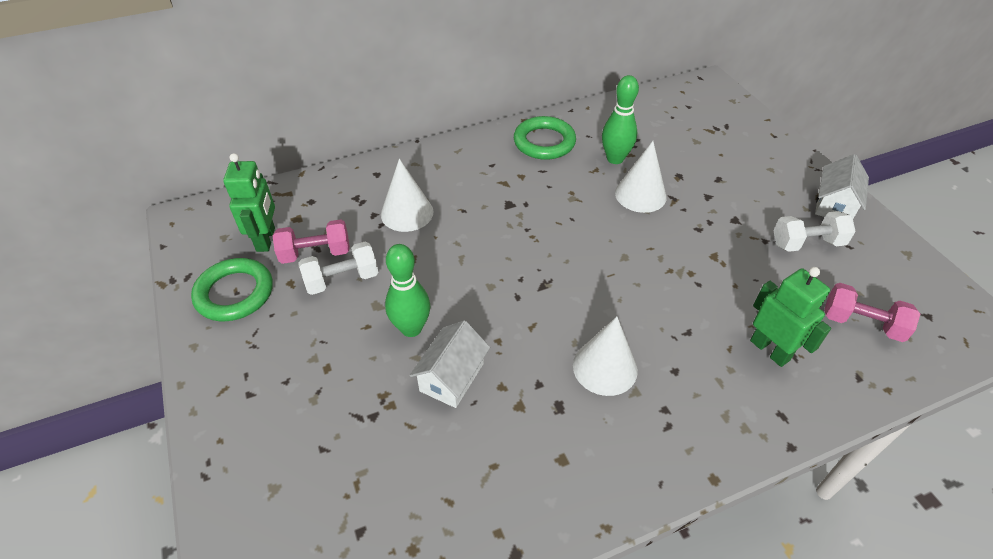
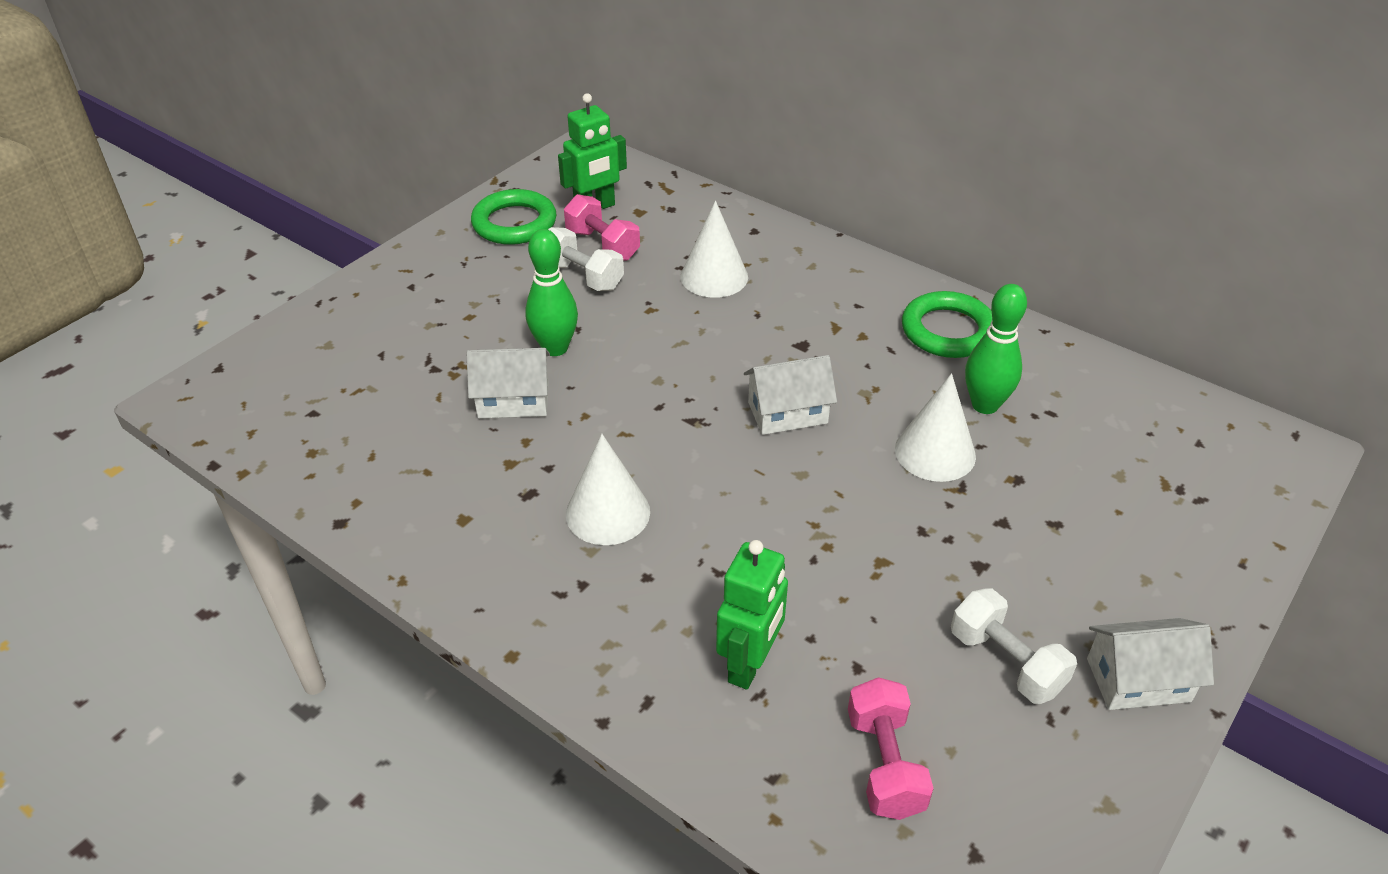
camera: 60 degrees right, 5 degrees down
none -> white house [744,355,837,435]

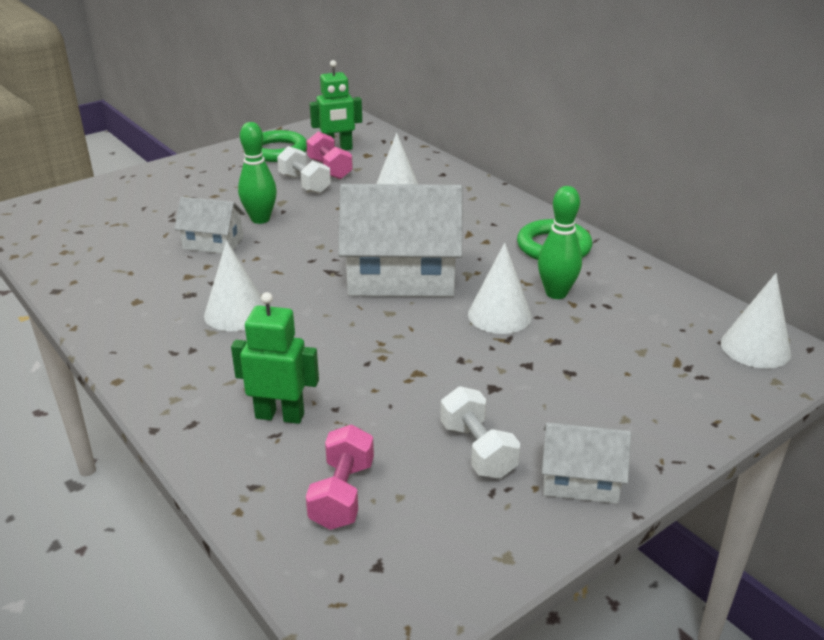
camera: 15 degrees right, 10 degrees down
green robot [716,540,788,690] -> green robot turned 120 degrees counterclockwise [231,292,319,424]
white house [744,355,837,435] -> white house [338,184,463,297], size x1.95
none -> white cone [721,273,791,368]

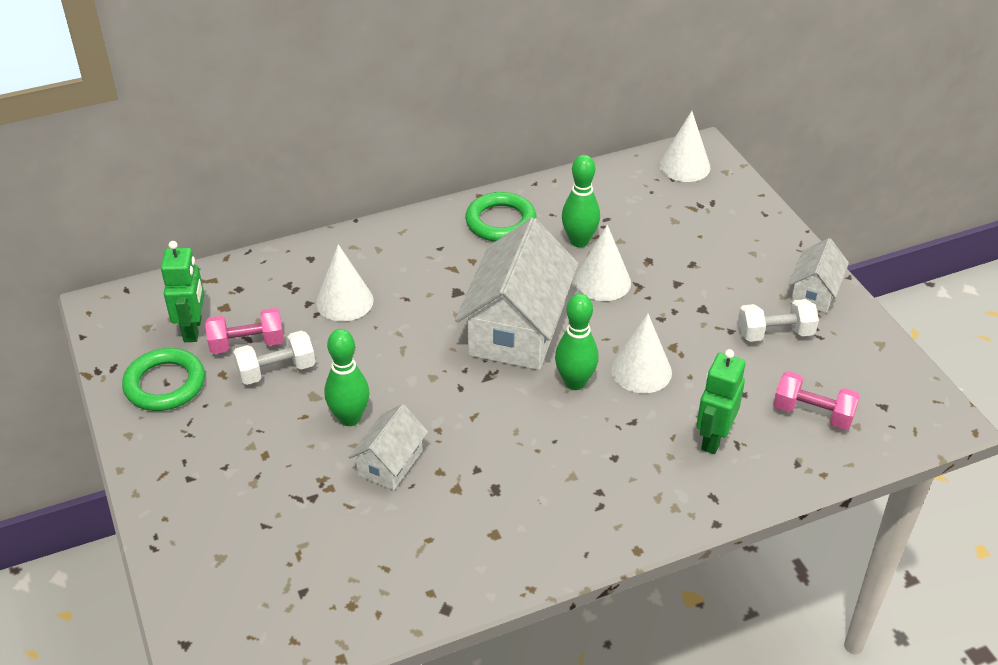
camera: 75 degrees left, 10 degrees up
white cone [204,240,266,331] -> white cone moved to [611,314,672,393]
none -> green bowling pin [555,294,599,390]

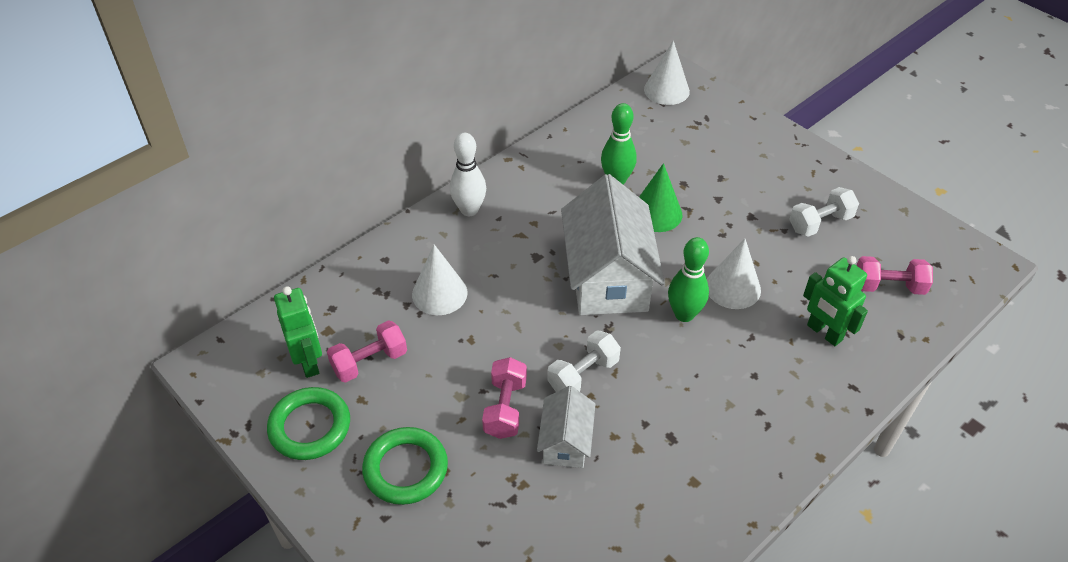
camera: 20 degrees left, 5 degrees up
white dumbbell [233,330,315,385] -> white dumbbell moved to [547,330,621,392]
green bowling pin [325,329,370,426] -> pink dumbbell [482,357,527,439]
green ring [465,192,536,242] -> green ring moved to [362,427,448,505]
white cone [575,225,631,301] -> green cone [639,163,682,232]
green robot [696,349,745,454] -> green robot turned 45 degrees counterclockwise [803,256,868,346]
white house [789,238,849,313] -> none
none -> white bowling pin [450,133,486,216]

